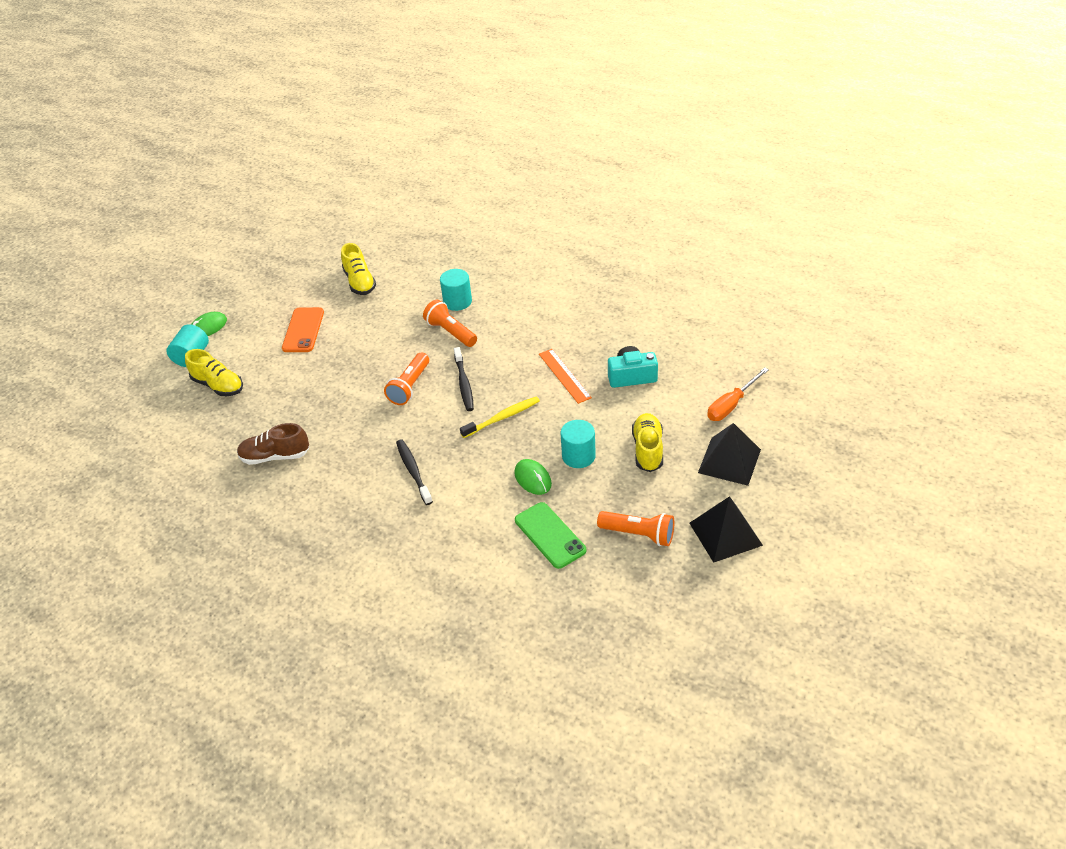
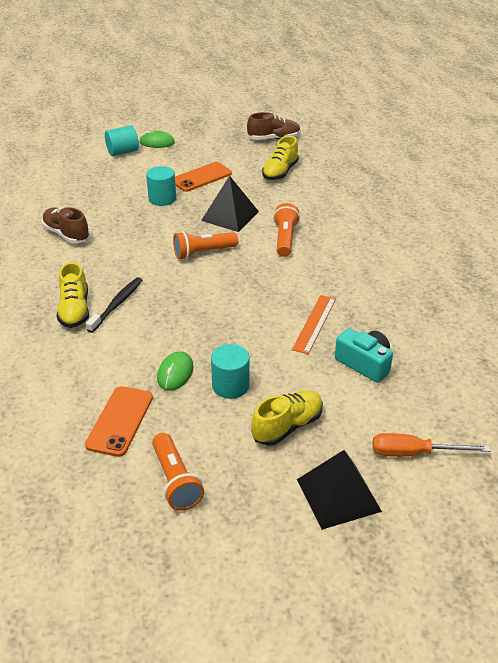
camera: 45 degrees right, 5 degrees down
yellow shoe [185,349,243,396] -> yellow shoe moved to [57,262,89,328]
turquoise cylinder [440,269,472,311] -> turquoise cylinder moved to [146,166,176,206]
black toothbrush [454,347,474,411] -> none
yellow toothbrush [460,396,540,438] -> none
green phone [515,502,586,569] -> orange phone [85,386,153,457]
black pyramid [689,496,763,563] -> black pyramid moved to [201,176,259,232]
none -> brown shoe [247,112,301,140]

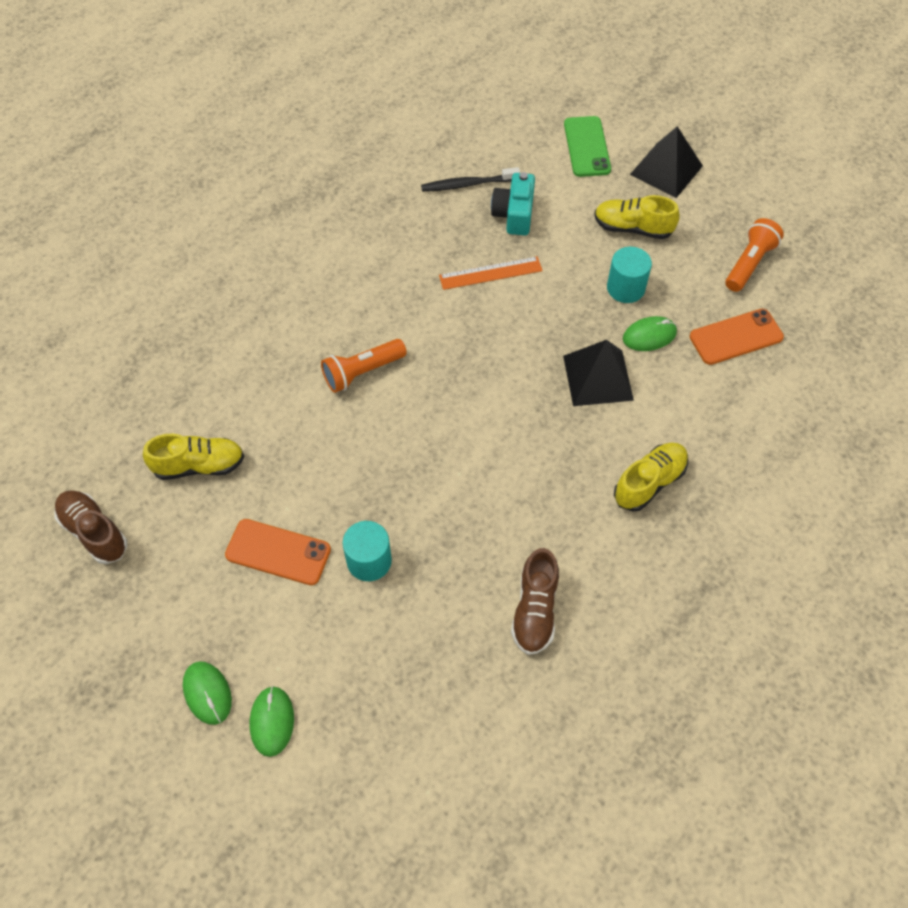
camera: 125 degrees left, 20 degrees up
black toothbrush [86,277,142,333] -> black toothbrush moved to [421,167,520,192]
turquoise cylinder [105,125,139,156] -> green mouse [249,686,294,757]
orange flashlight [173,231,238,260] -> none
black pyramid [201,176,259,232] -> black pyramid moved to [563,340,634,406]
orange screwdriver [373,433,490,457] -> green phone [564,116,611,177]

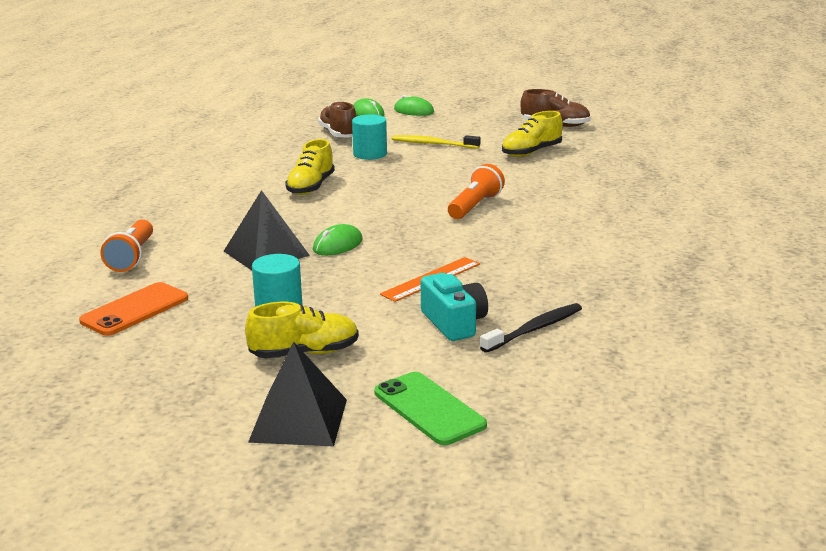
camera: 150 degrees right, 35 degrees down
orange phone [225,519,331,585] -> yellow toothbrush [392,135,481,149]
brown shoe [511,548,559,655] -> brown shoe moved to [318,101,357,137]
yellow shoe [614,443,688,512] -> yellow shoe moved to [285,139,335,195]
green mouse [623,316,677,351] -> green mouse moved to [313,224,362,255]
orange flashlight [725,218,784,292] -> orange flashlight moved to [100,219,153,272]

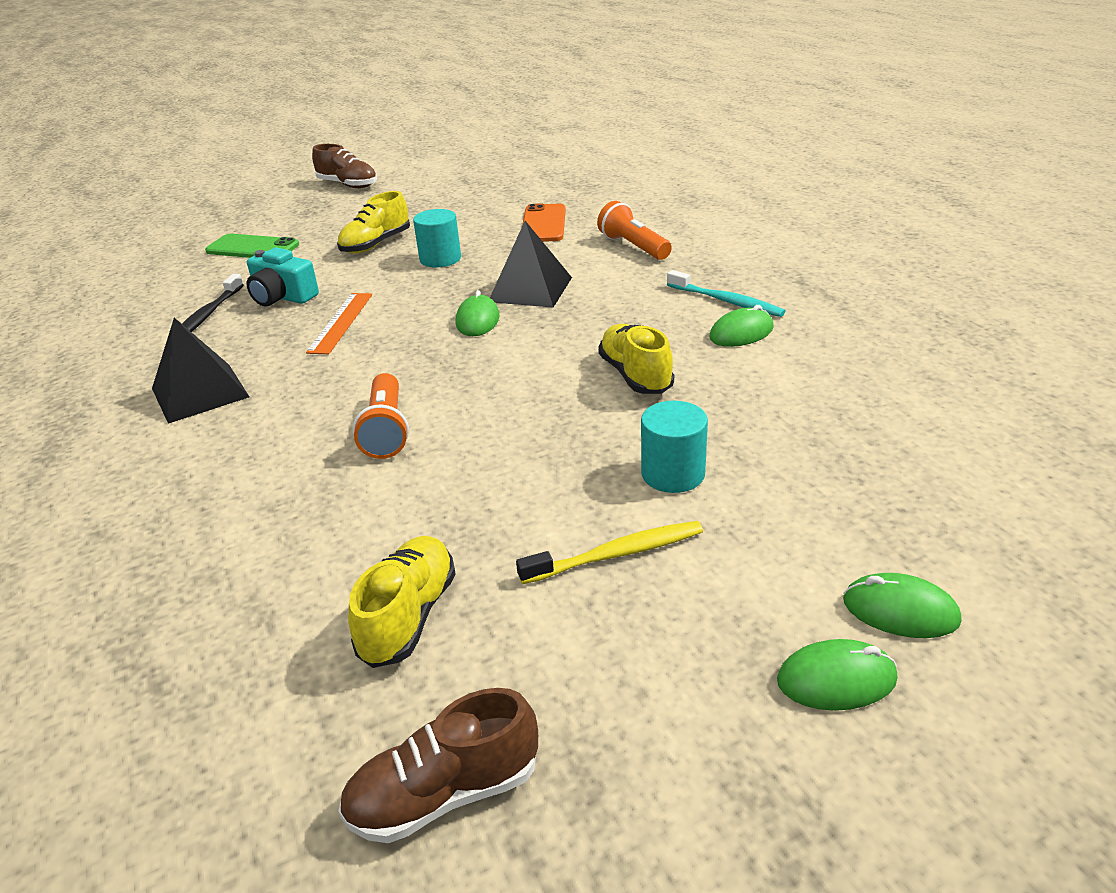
camera: 145 degrees right, 10 degrees up
black pyramid [248,341,347,446] -> black pyramid moved to [152,318,249,424]
brown shoe [318,101,357,137] -> brown shoe moved to [312,144,377,188]
none -> turquoise toothbrush [667,270,786,317]
none -> green mouse [709,305,774,347]

